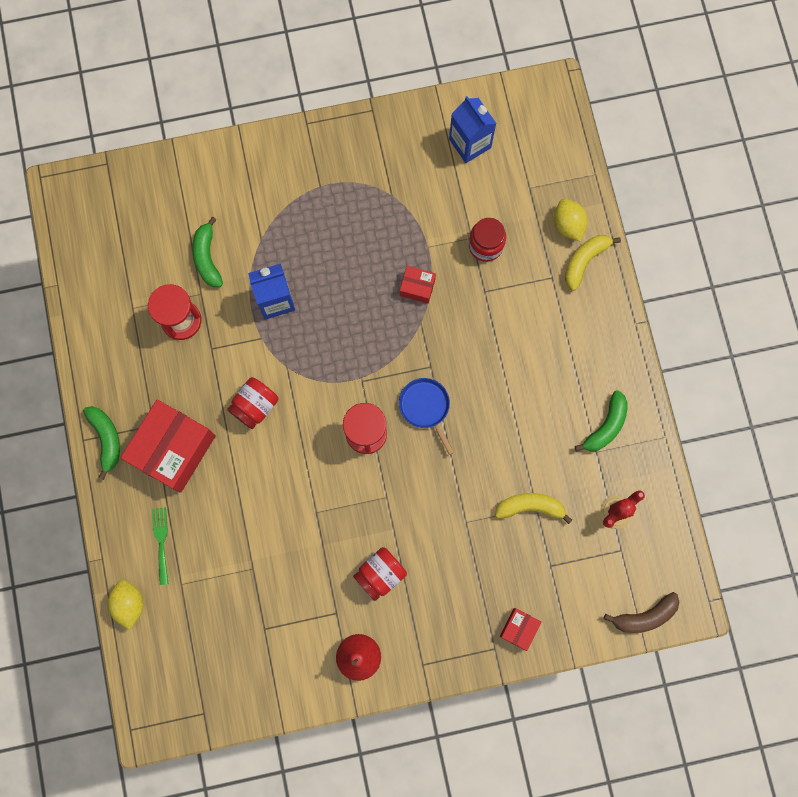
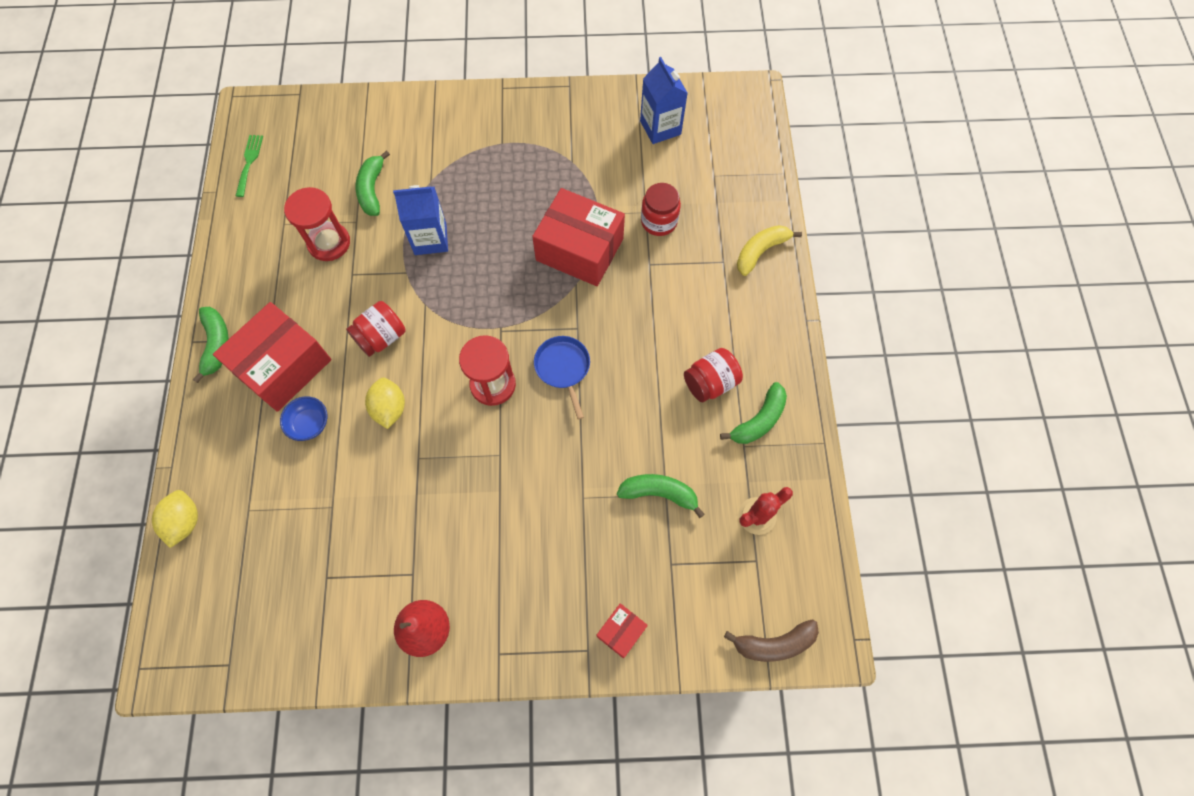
camera: 10 degrees right, 10 degrees down
green fork [152,507,169,585] -> green fork moved to [236,135,263,197]
red jar [353,547,407,601] -> red jar moved to [684,348,743,402]
red box [400,266,436,304] -> red box [532,188,625,286], size x2.16
yellow banana [495,493,572,524] -> green banana [617,474,705,518]
yellow lemon [554,199,588,241] -> yellow lemon moved to [365,378,405,429]
none -> blue bowl [280,396,327,441]

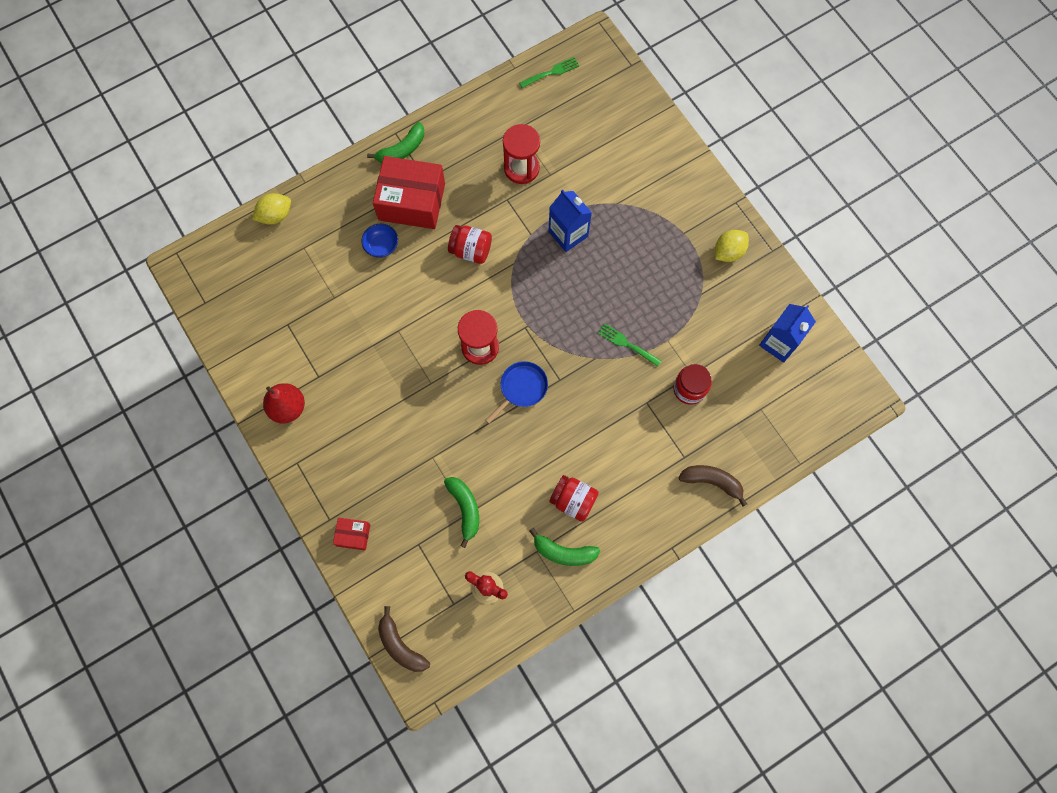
camera: 60 degrees right, 5 degrees up
green banana [356,151,390,216] -> none
yellow lemon [365,378,405,429] -> yellow lemon moved to [715,230,749,262]
red box [532,188,625,286] -> green fork [598,323,661,367]
yellow banana [737,225,802,276] -> brown banana [678,465,747,507]

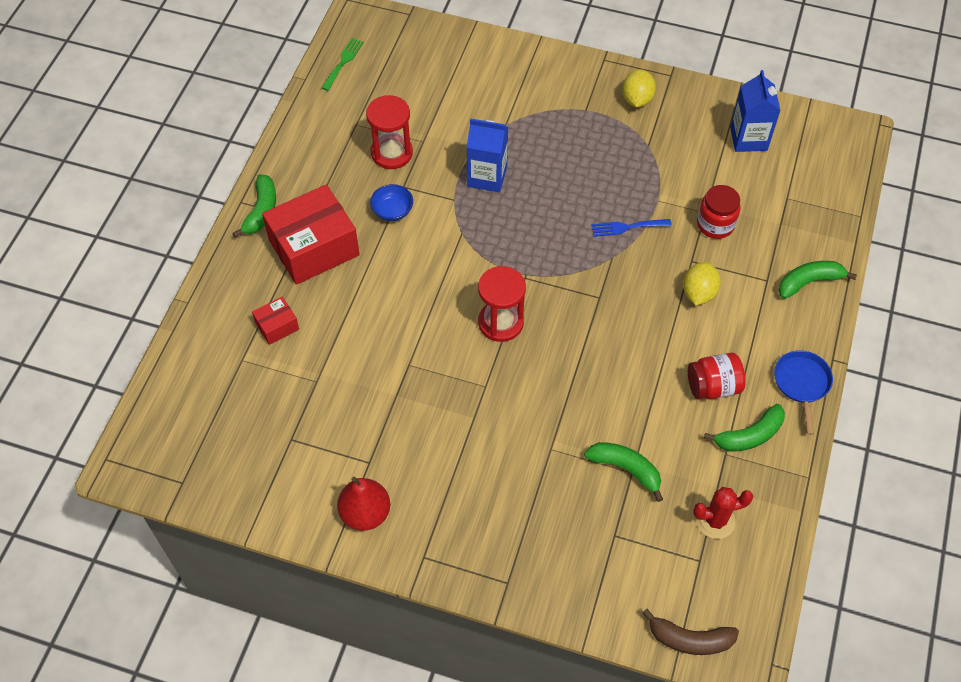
camera: 40 degrees left, 15 degrees down
yellow lemon [252,193,291,225] -> yellow lemon moved to [683,262,721,306]
red box [333,518,370,550] -> red box moved to [252,296,299,345]
blue bowl [362,224,398,258] -> blue bowl moved to [370,184,413,221]
red jar [448,225,492,264] -> none
blue pan [485,361,548,423] -> blue pan moved to [774,350,833,435]
green fork [598,323,661,367] -> blue fork [591,219,672,237]
brown banana [678,465,747,507] -> green banana [779,261,857,299]

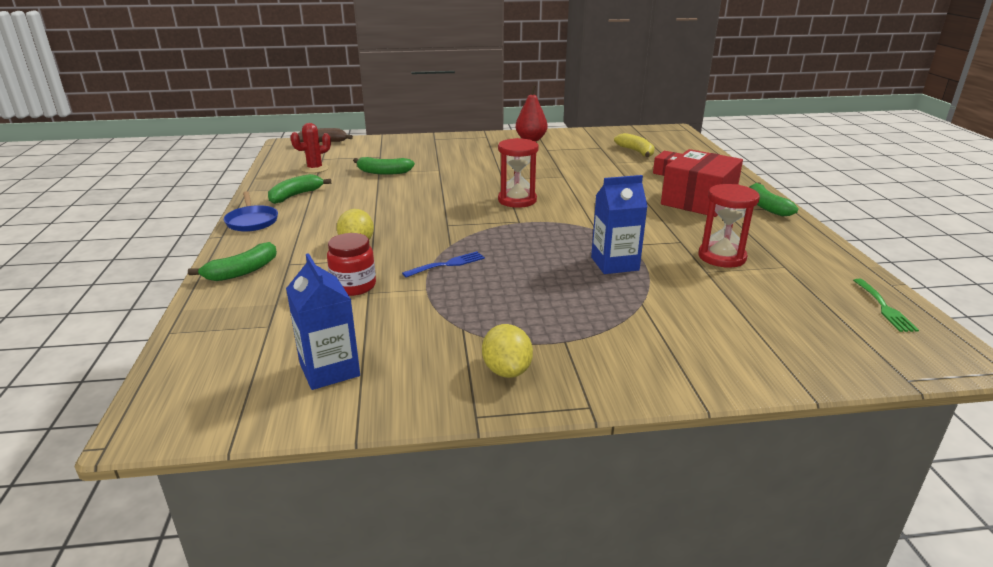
camera: 155 degrees right, 30 degrees down
blue bowl [370,184,413,221] -> none
red jar [688,353,745,399] -> none
none -> yellow banana [614,133,655,157]

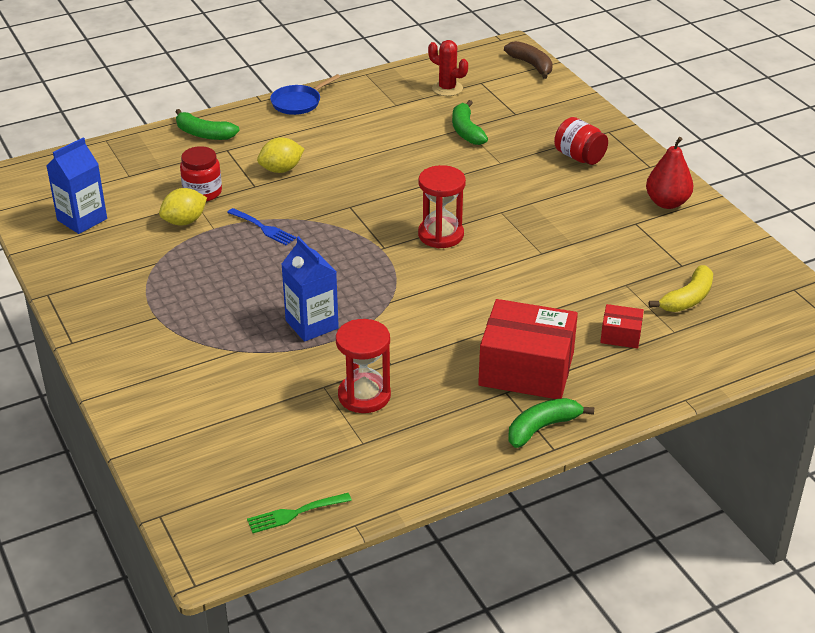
camera: 70 degrees right, 10 degrees up
green banana [268,174,331,204] -> none
yellow lemon [482,324,533,378] -> yellow lemon moved to [159,188,207,225]
none -> red jar [554,117,608,165]

